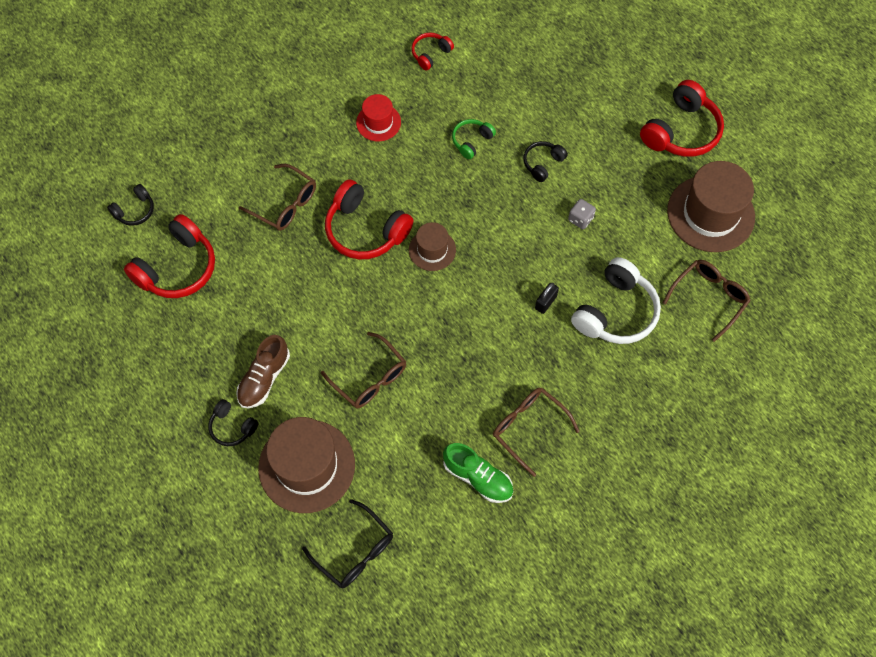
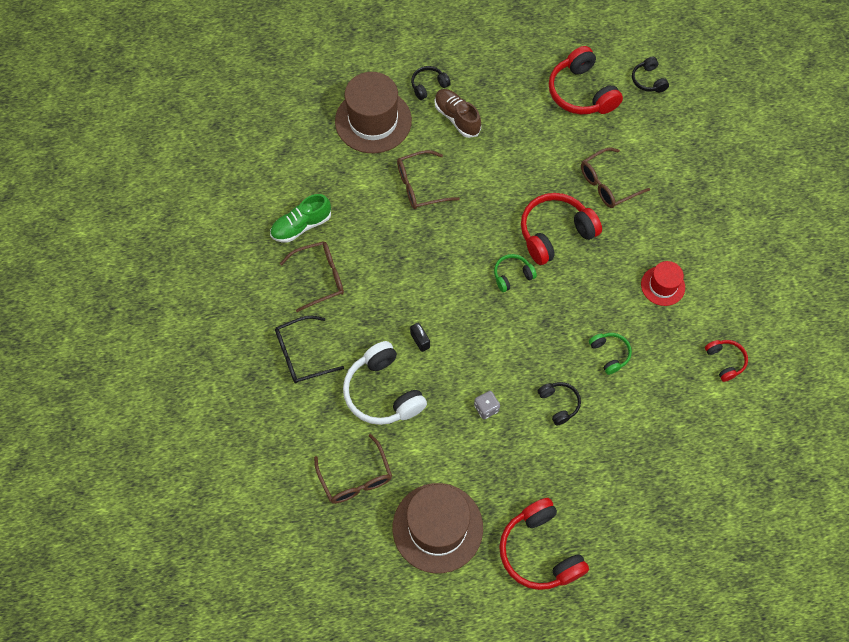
camera: 115 degrees right, 0 degrees up
black glasses [302,499,393,588] -> black glasses moved to [275,316,344,384]
brown hat [409,222,456,271] -> green headphones [494,254,537,292]

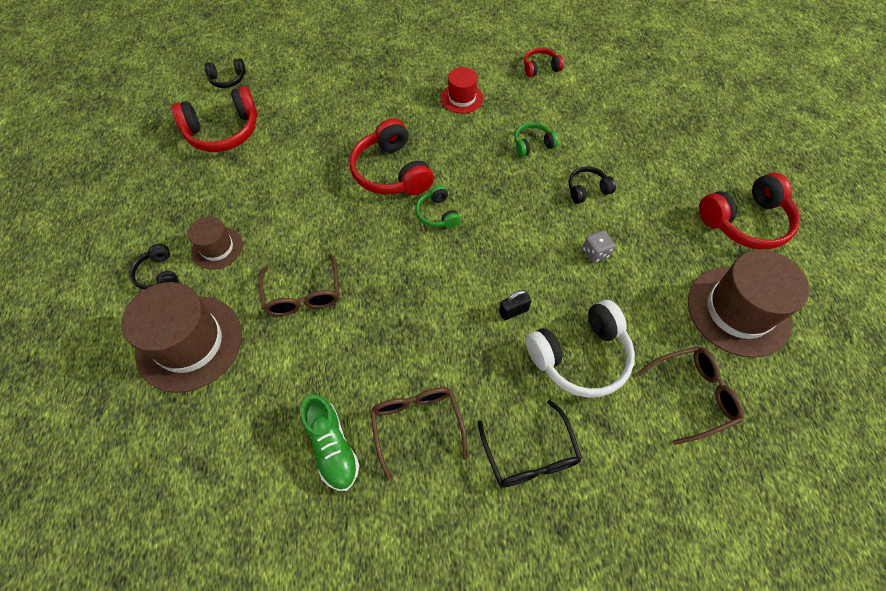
camera: 85 degrees left, 5 degrees down
brown shoe [435,89,481,138] -> brown hat [188,216,243,270]
brown glasses [581,147,650,208] -> none

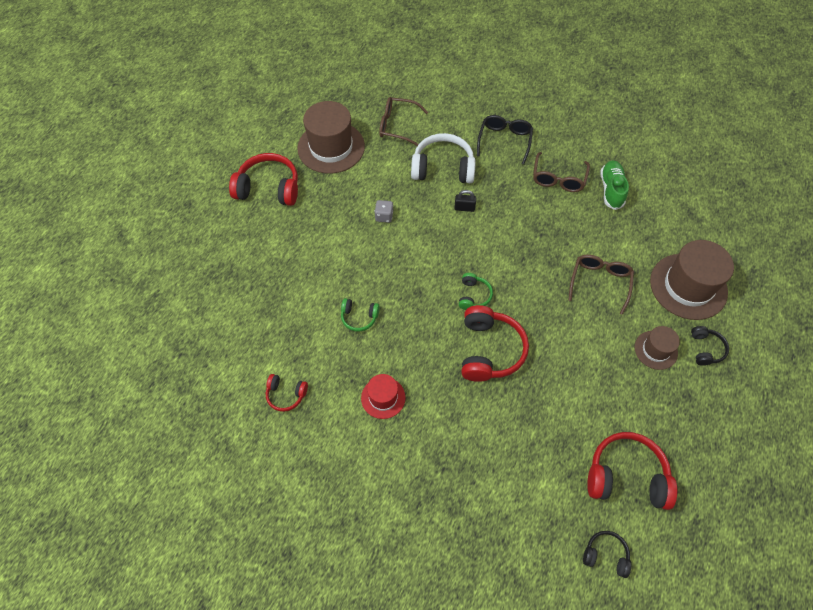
camera: 150 degrees left, 0 degrees up
black headphones [569,167,616,204] -> none

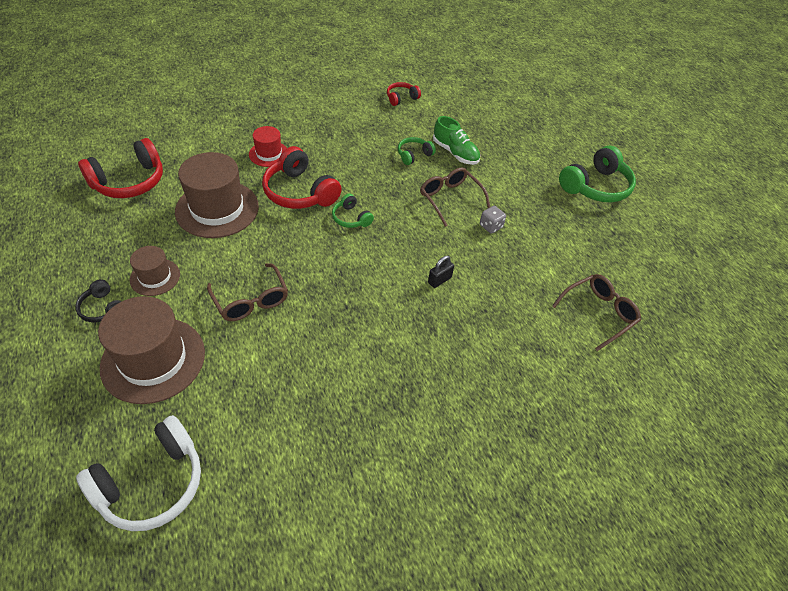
camera: 130 degrees right, 10 degrees down
red headphones [229,153,298,206] -> green headphones [559,146,636,202]
brown hat [297,101,365,174] -> brown hat moved to [175,152,259,238]
red hat [361,374,406,419] -> red hat moved to [249,126,287,167]
white headphones [411,133,476,183] -> white headphones moved to [76,415,201,531]
black glasses [477,115,533,165] -> none
brown glasses [533,152,590,192] -> brown glasses moved to [420,168,490,227]
black headphones [583,531,631,578] -> none
green shoe [600,160,629,210] -> green shoe moved to [433,116,480,165]

